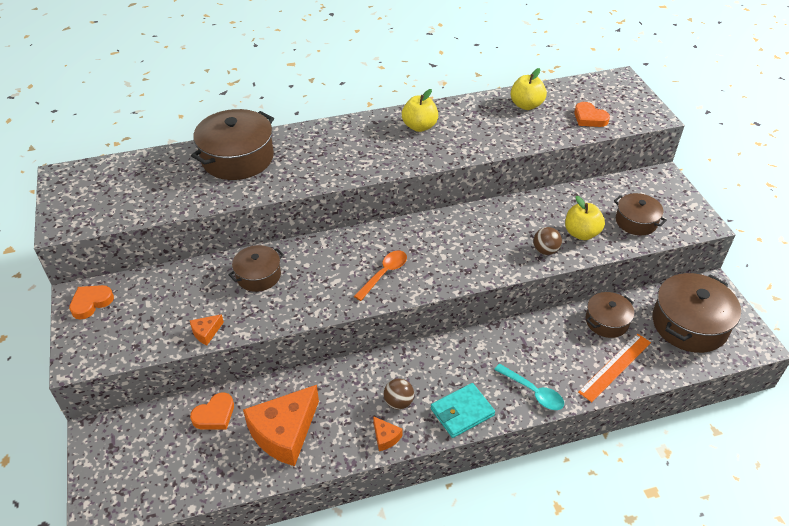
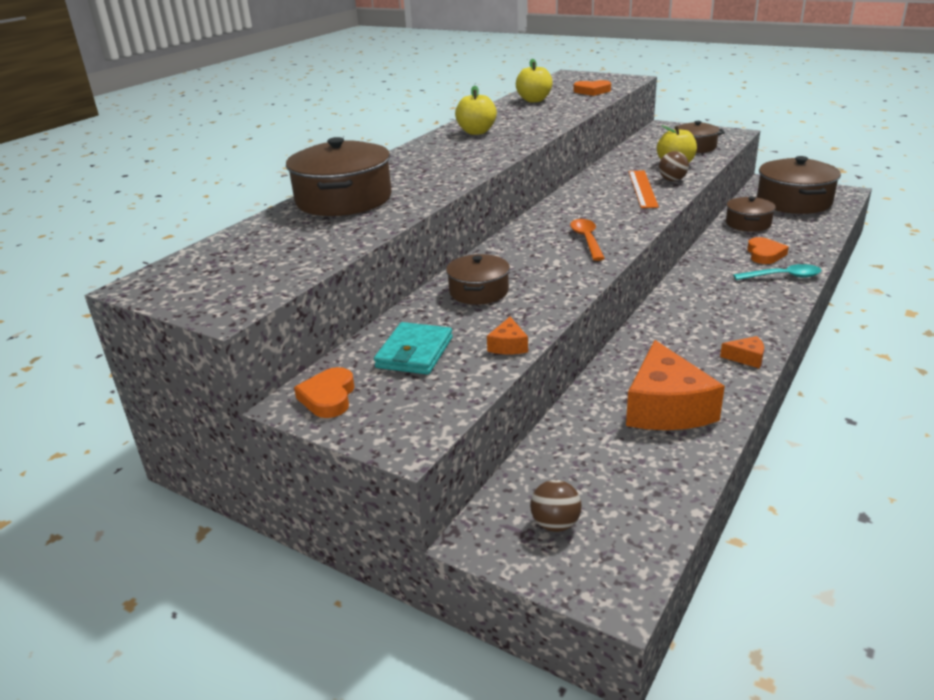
camera: 40 degrees left, 15 degrees down
orange heart [190,392,234,430] -> orange heart moved to [747,237,789,264]
brown ball [384,378,414,410] -> brown ball moved to [530,480,582,532]
turquoise wallet [431,383,495,438] -> turquoise wallet moved to [374,322,453,375]
orange ruler [578,334,651,402] -> orange ruler moved to [629,170,659,208]

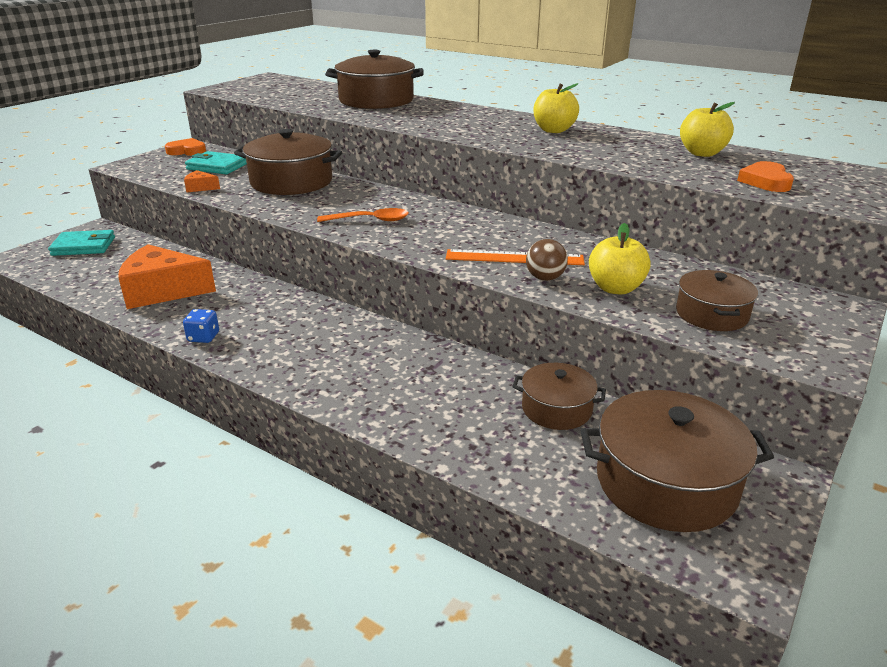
camera: 90 degrees right, 0 degrees up
brown pot [446,254,510,305] -> brown pot [234,129,342,195], size x1.72
brown ball [530,480,582,532] -> turquoise wallet [48,230,115,256]
orange cheese [720,336,764,369] -> blue dice [183,309,219,343]
turquoise spoon [733,264,822,280] -> none
orange heart [747,237,789,264] -> none

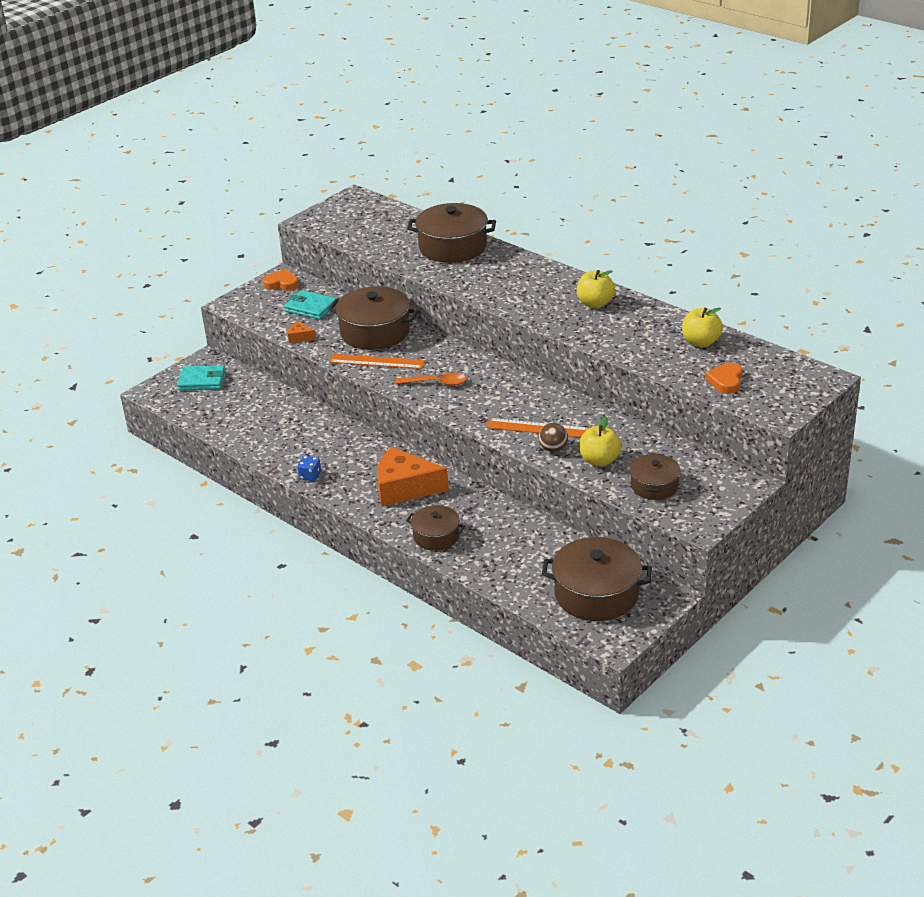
camera: 10 degrees right, 5 degrees up
orange cheese [118,244,216,309] -> orange cheese moved to [377,447,449,506]
brown pot [512,363,606,430] -> brown pot moved to [406,505,465,551]
none -> orange ruler [330,354,425,369]

